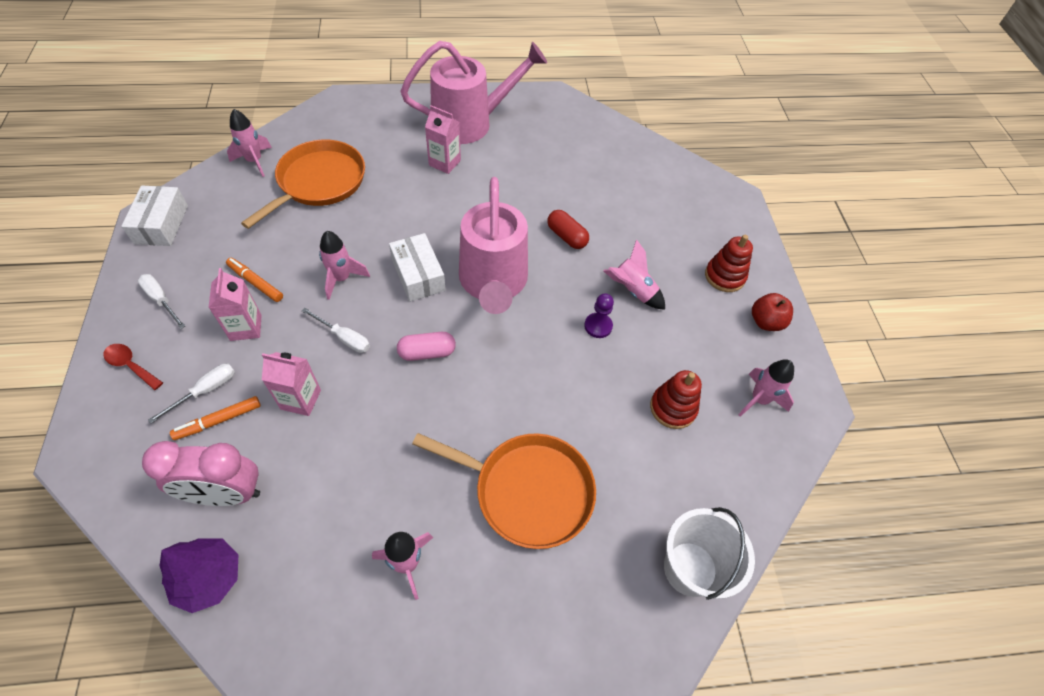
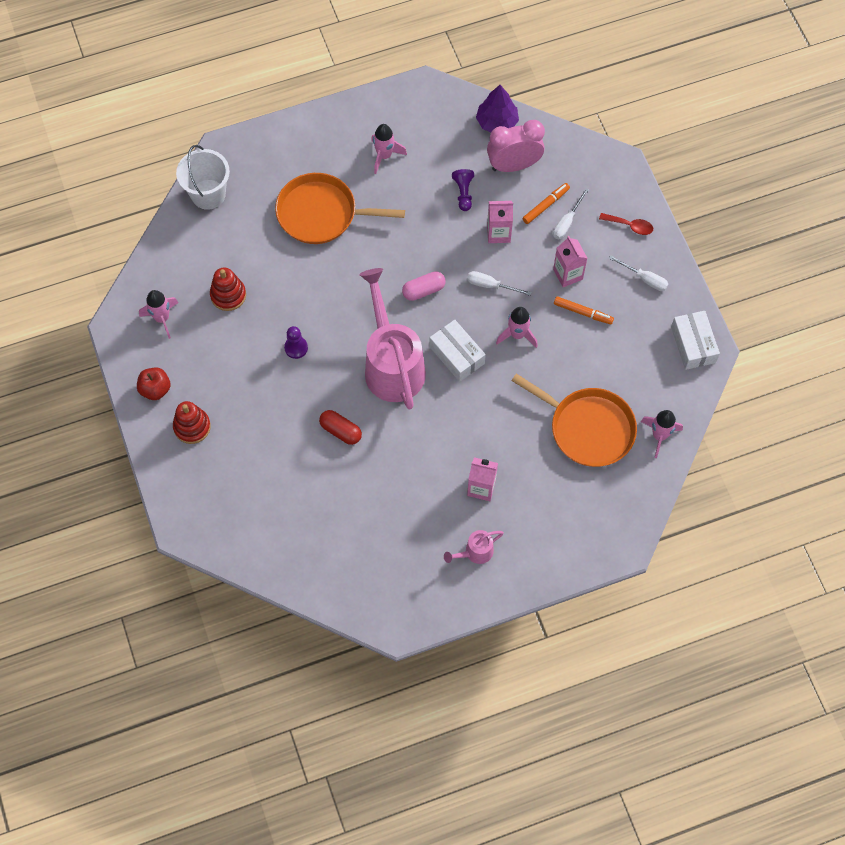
camera: 170 degrees right, 10 degrees up
orange pan [241,140,365,229] -> orange pan turned 75 degrees counterclockwise [511,374,637,467]
pink watering can [401,41,547,144] -> pink watering can [444,530,504,564], size x0.44
pink rocket [603,239,665,310] -> none
none -> purple pawn [452,169,474,211]

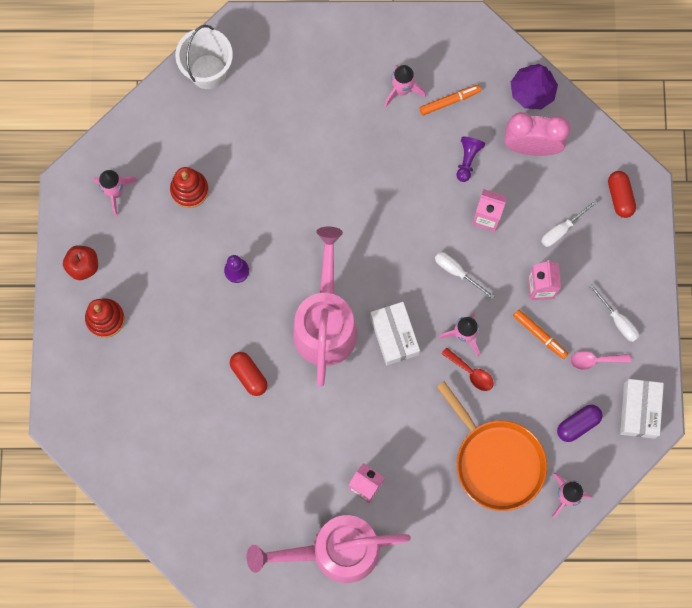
camera: 20 degrees right, 10 degrees up
orange pan [275,173,405,244] -> none
pink capsule [402,271,446,301] -> none
pink watering can [444,530,504,564] -> pink watering can [247,515,411,583], size x2.28
orange marker [522,183,570,224] -> orange marker moved to [419,85,481,115]
red spoon [599,213,653,235] -> red spoon moved to [441,347,494,391]
none -> purple capsule [557,405,603,442]
none -> pink spoon [570,351,631,370]
none -> red capsule [608,171,636,218]

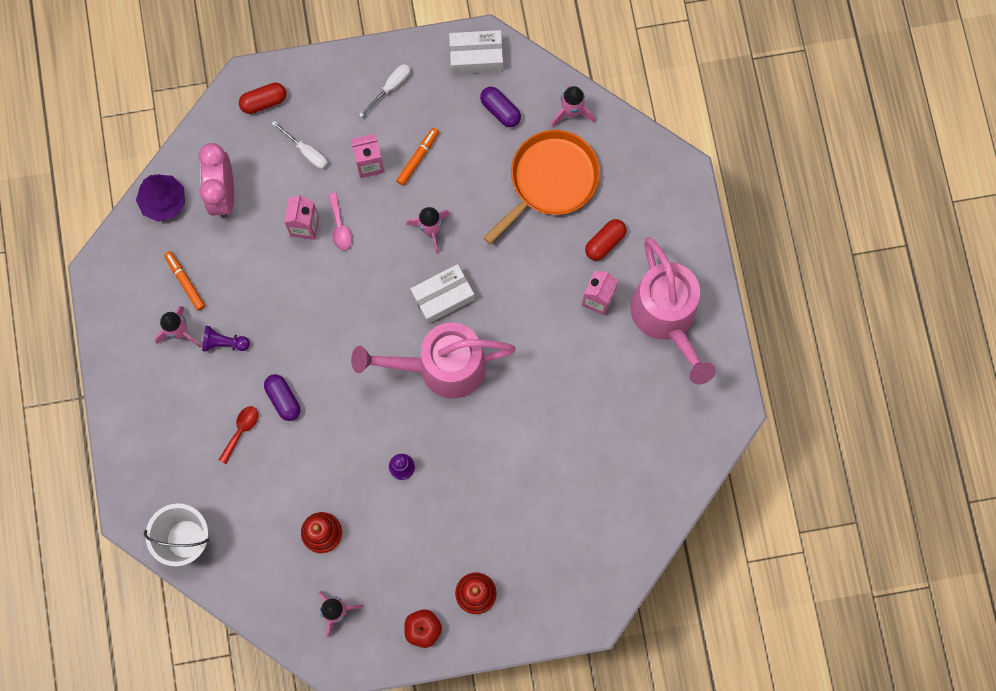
camera: 100 degrees left, 0 degrees up
red capsule [230,352,268,396] -> red capsule moved to [585,219,626,261]
white screwdriver [435,252,494,299] -> none
red spoon [441,347,494,391] -> red spoon moved to [219,406,258,464]
purple pawn [456,137,485,182] -> purple pawn moved to [202,326,250,352]
pink spoon [570,351,631,370] -> pink spoon moved to [328,193,352,250]
none -> purple capsule [264,374,300,421]

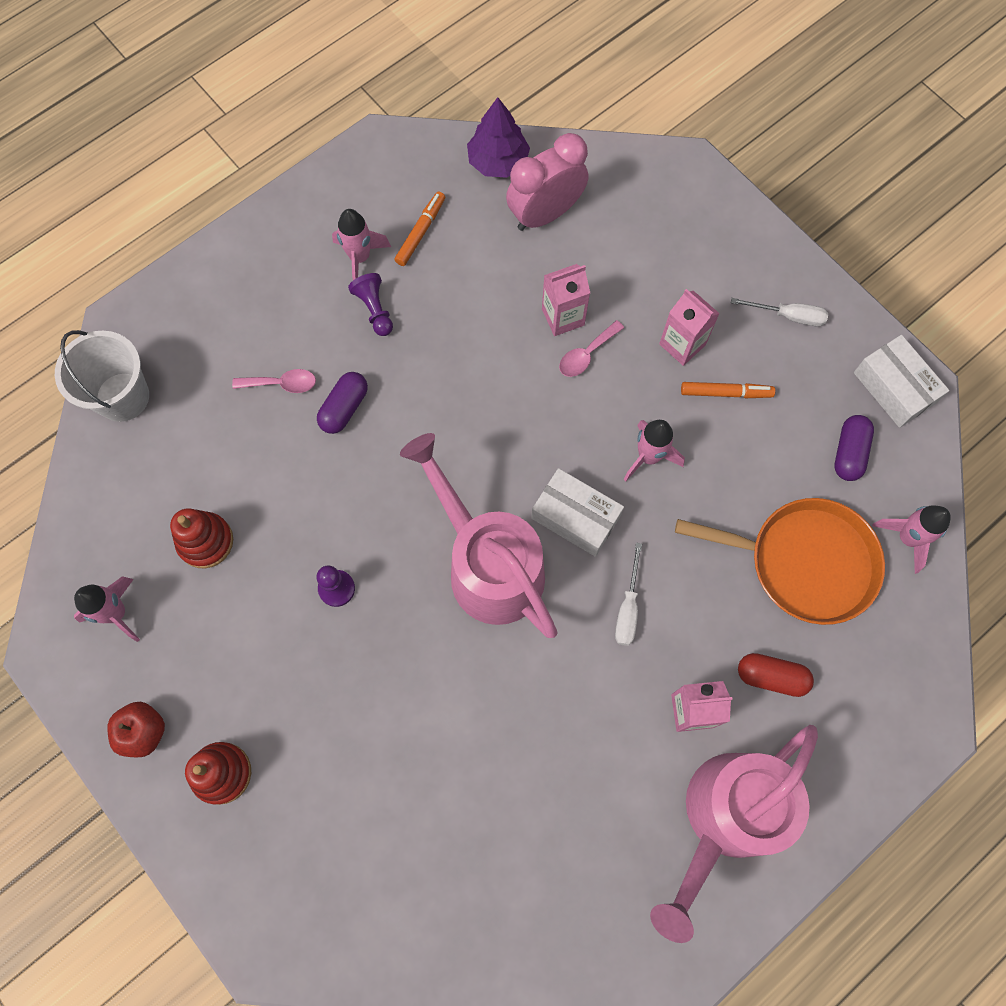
camera: 60 degrees right, 5 degrees down
red spoon [219,406,258,464] -> pink spoon [232,369,316,393]
red capsule [239,83,286,114] -> none
white screwdriver [271,121,328,169] -> white screwdriver moved to [615,543,642,646]

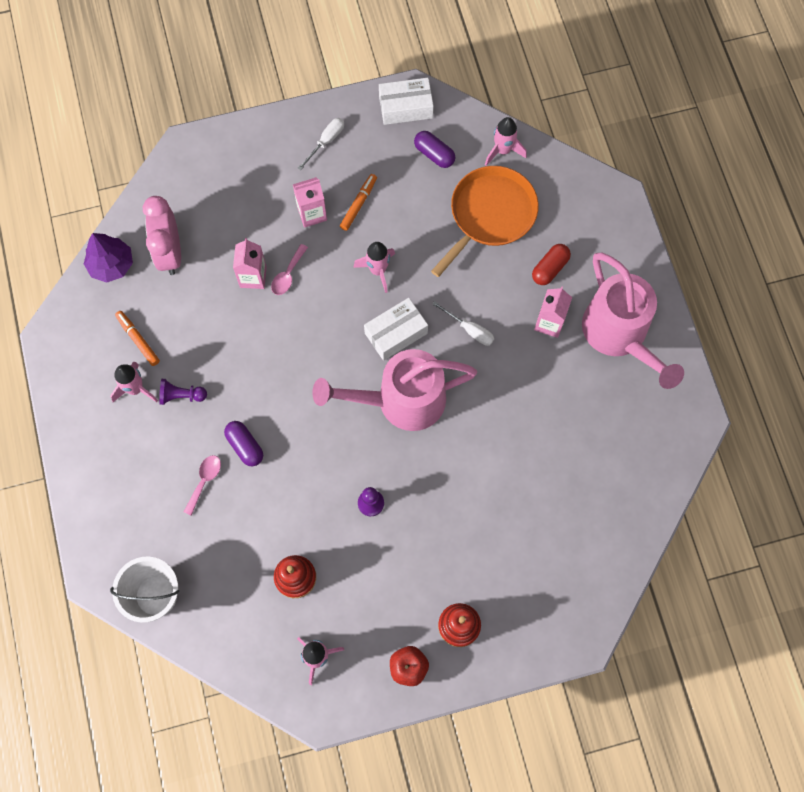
camera: 65 degrees left, 0 degrees up
pink spoon [559,320,624,377] -> pink spoon turned 45 degrees clockwise [271,244,308,295]

